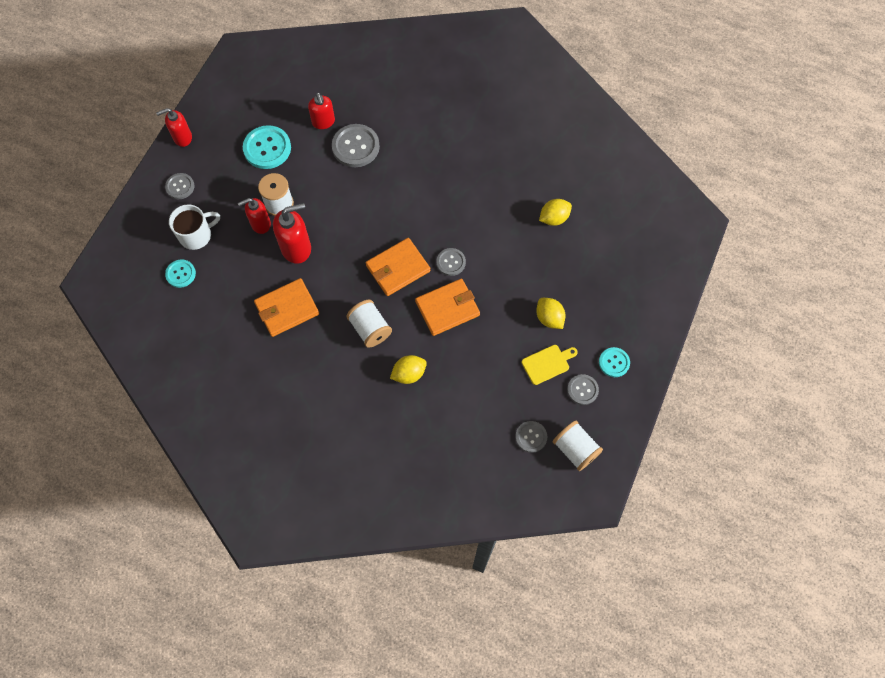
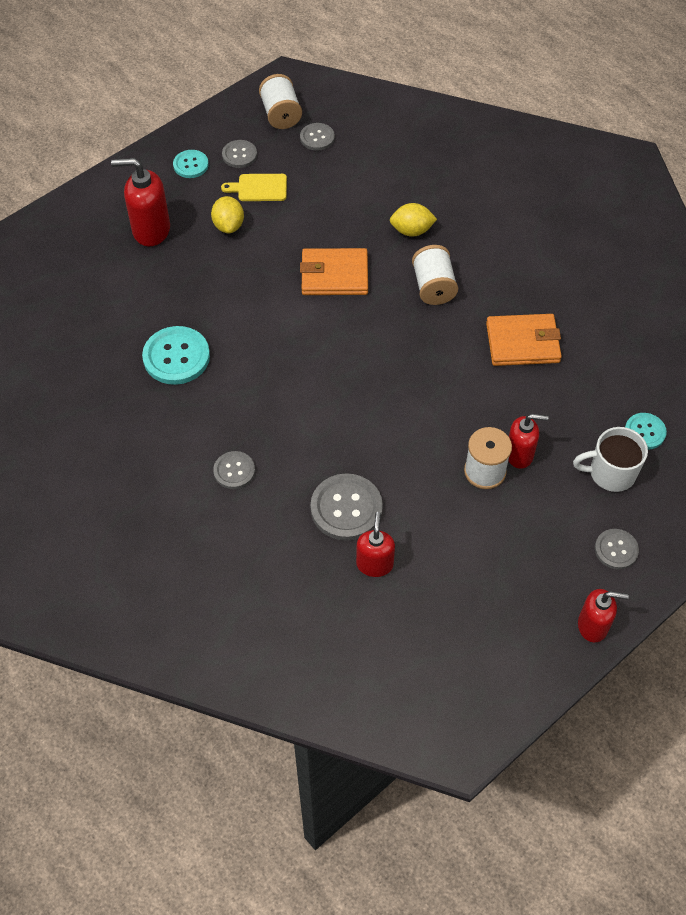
camera: 155 degrees left, 10 degrees down
turquoise button [243,125,291,169] -> turquoise button moved to [142,326,210,385]
red soap dispenser [273,203,311,264] -> red soap dispenser moved to [111,158,170,247]
orange wallet [366,238,430,296] -> none
grey button [436,248,466,276] -> grey button moved to [213,451,255,489]
yellow lemon [539,199,572,226] -> none

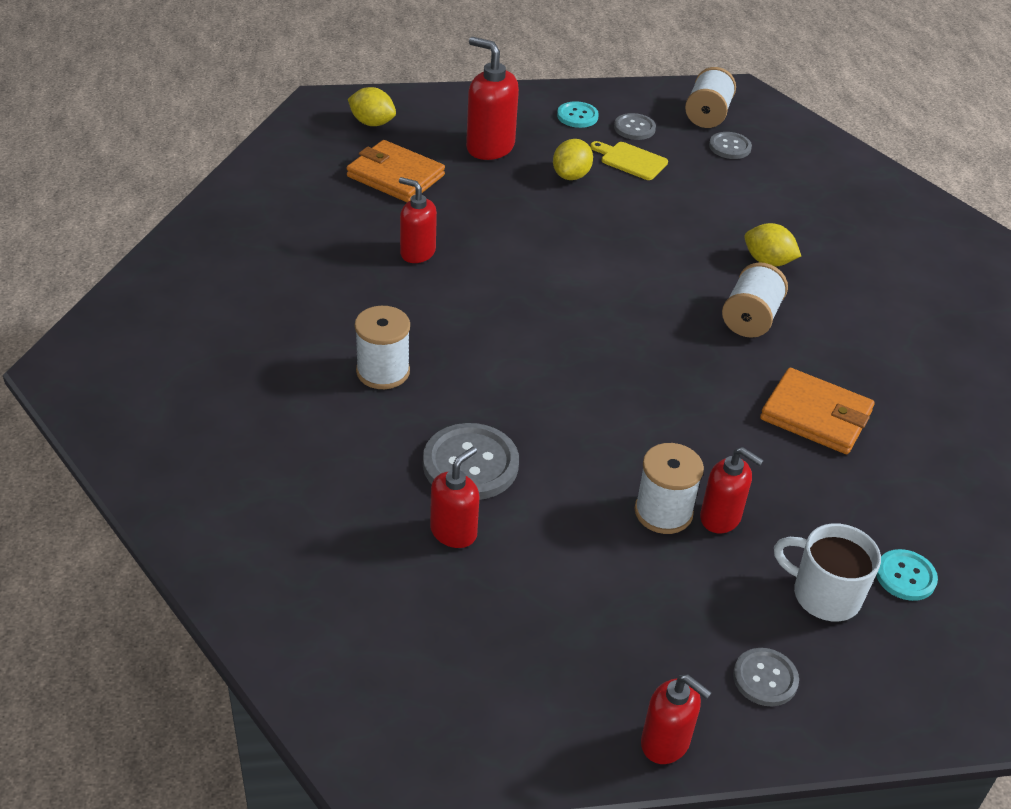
camera: 30 degrees right, 15 degrees down
turquoise button [142,326,210,385] -> red soap dispenser [399,177,437,263]
grey button [213,451,255,489] -> white spool [355,306,410,389]
orange wallet [300,248,368,295] -> orange wallet moved to [347,140,445,202]
none -> yellow lemon [348,87,396,126]

